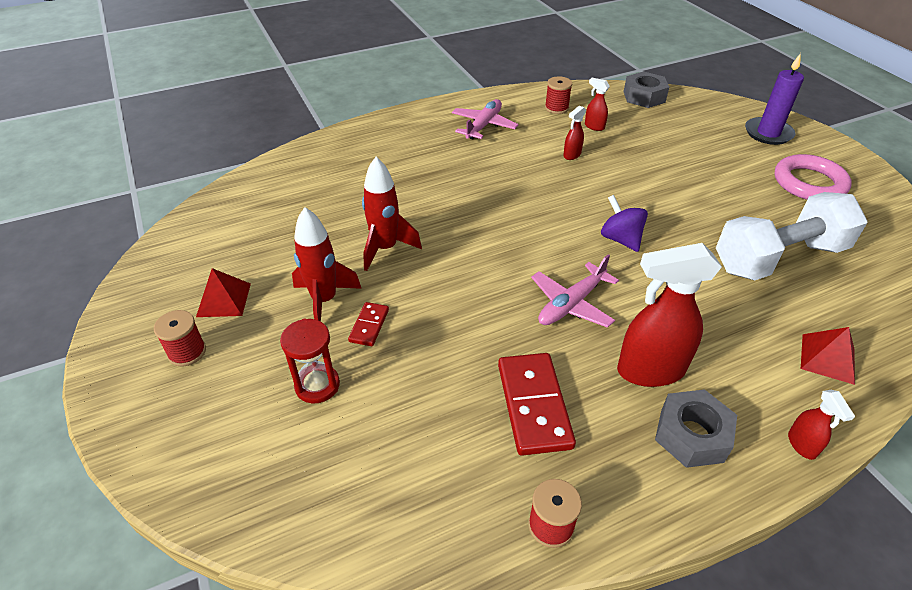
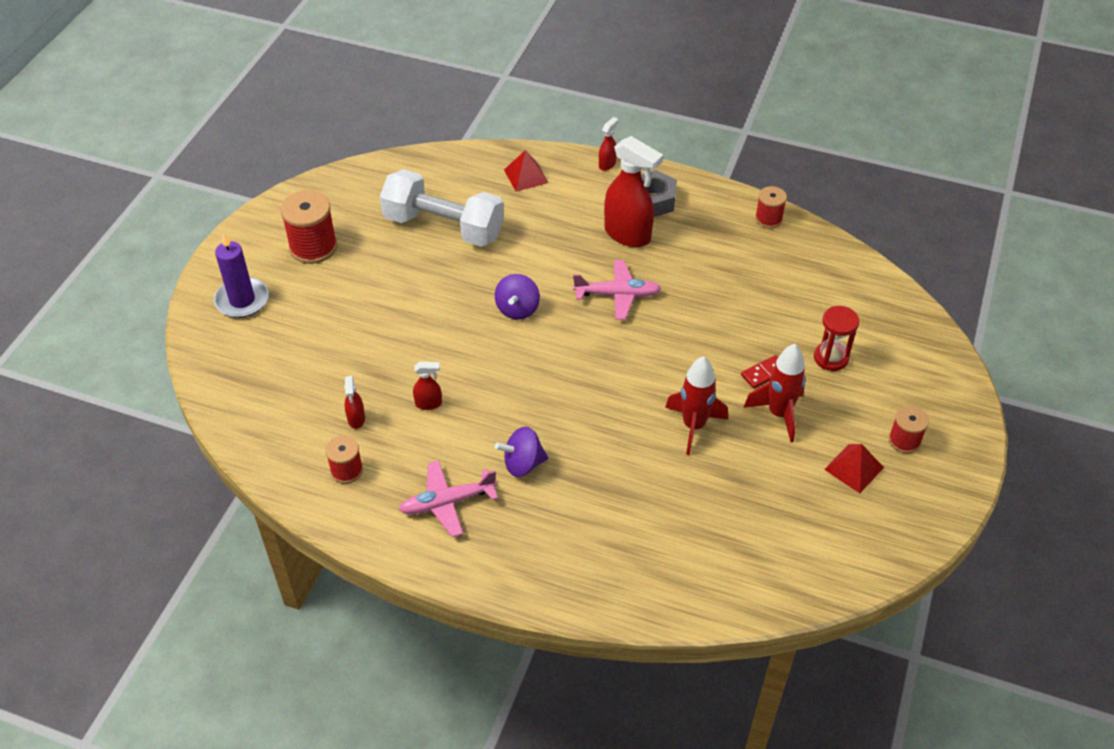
camera: 135 degrees left, 5 degrees up
red domino [498,353,576,456] -> none
grey nut [623,71,669,108] -> none
pink ring [774,154,852,200] -> red spool [280,190,337,264]
none -> purple spinning top [495,427,548,477]

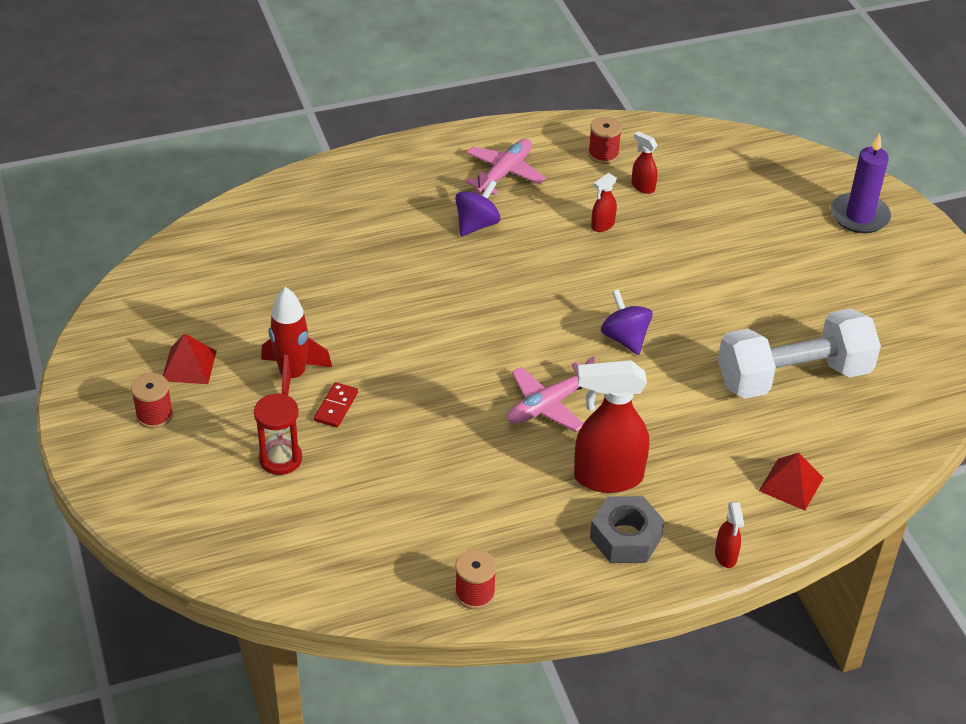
camera: 140 degrees right, 5 degrees down
red spool [280,190,337,264] -> none
red rocket [665,356,728,455] -> none

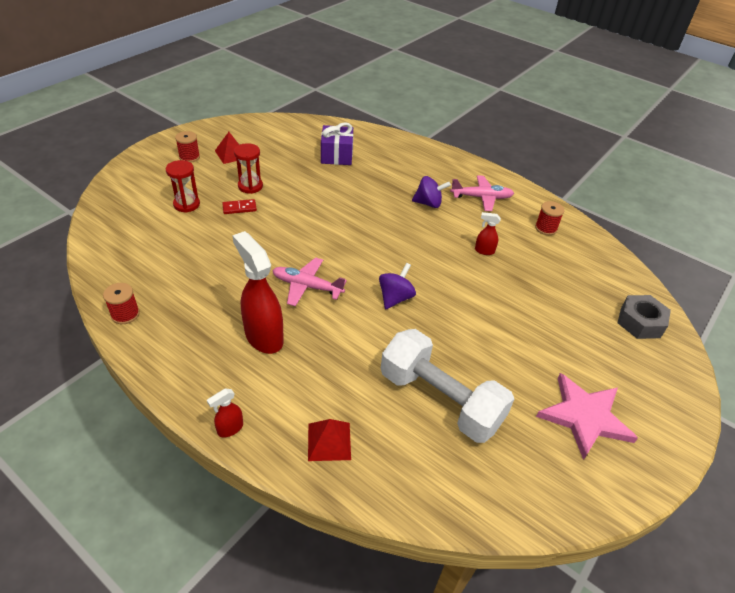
camera: 55 degrees right, 0 degrees up
red rocket [261,287,332,396] -> red hourglass [234,143,263,194]
grey nut [590,496,664,563] -> grey nut moved to [618,295,671,339]
red spray bottle [632,131,657,194] -> none
purple candle [831,133,891,233] -> none
none -> purple gift [321,122,353,165]
none -> pink star [536,373,638,460]

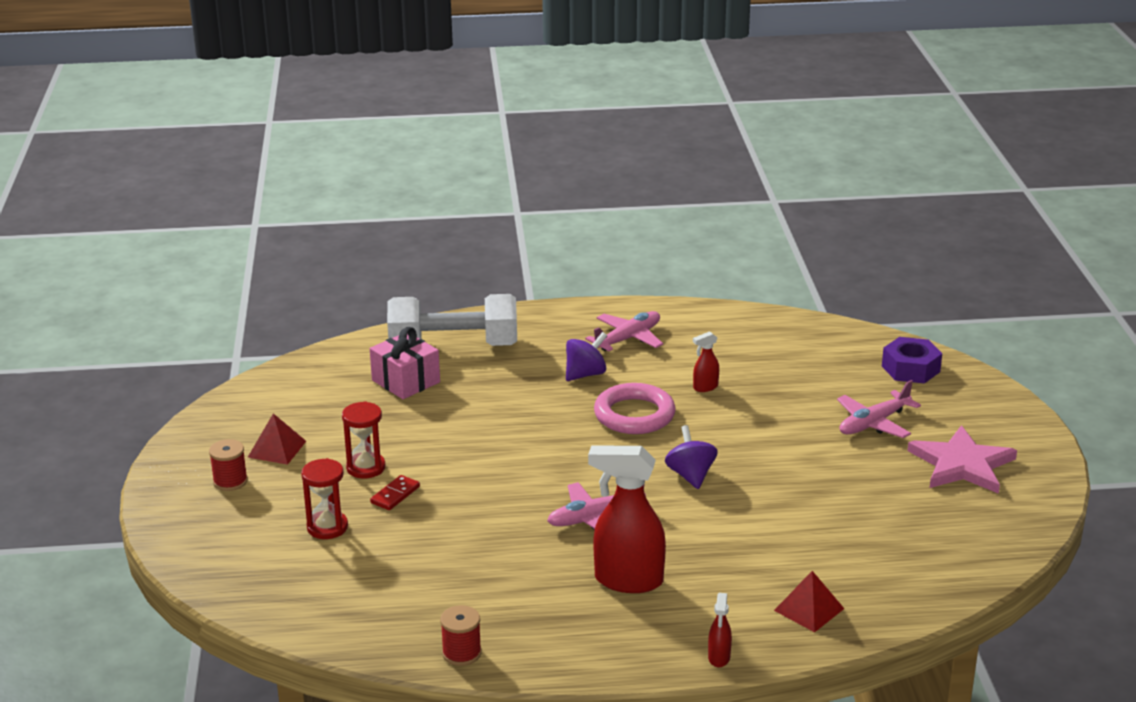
camera: 40 degrees left, 15 degrees down
purple gift [321,122,353,165] -> pink gift [370,327,440,399]
white dumbbell [381,329,514,443] -> white dumbbell moved to [387,294,517,346]
red spool [535,201,565,235] -> none
grey nut [618,295,671,339] -> purple nut [882,337,942,384]
none -> pink ring [594,383,676,434]
none -> pink plane [837,380,921,438]

